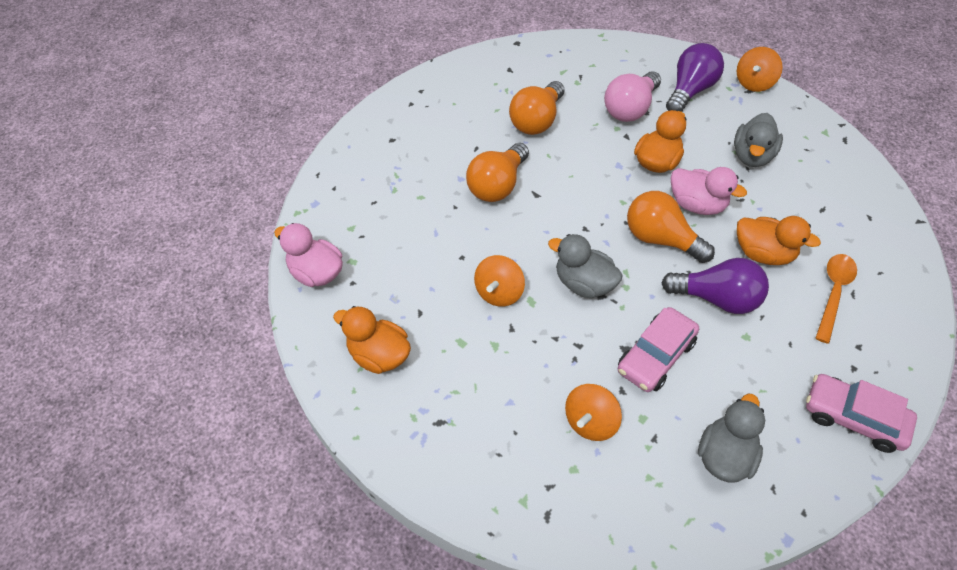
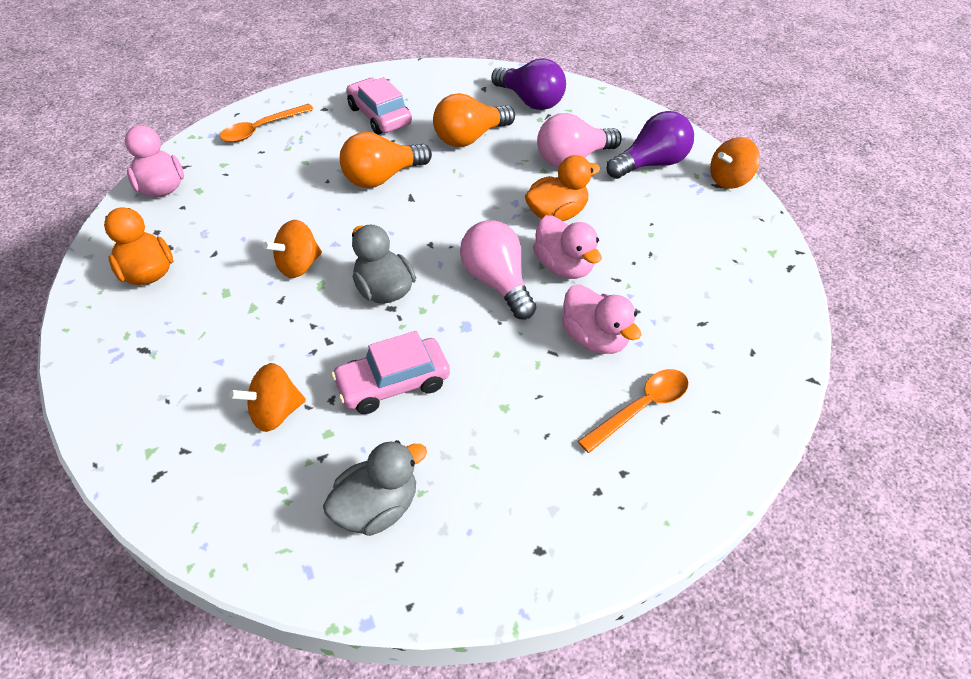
camera: 25 degrees right, 5 degrees down
orange light bulb [627,191,715,263] -> pink light bulb [460,220,536,320]
purple light bulb [661,258,769,314] -> purple light bulb moved to [491,58,566,110]
grey duck [734,113,783,167] -> none
orange duck [737,216,821,265] -> pink duck [562,285,641,354]
pink car [806,374,917,453] -> pink car moved to [346,77,412,135]
none -> orange spoon [220,104,314,142]

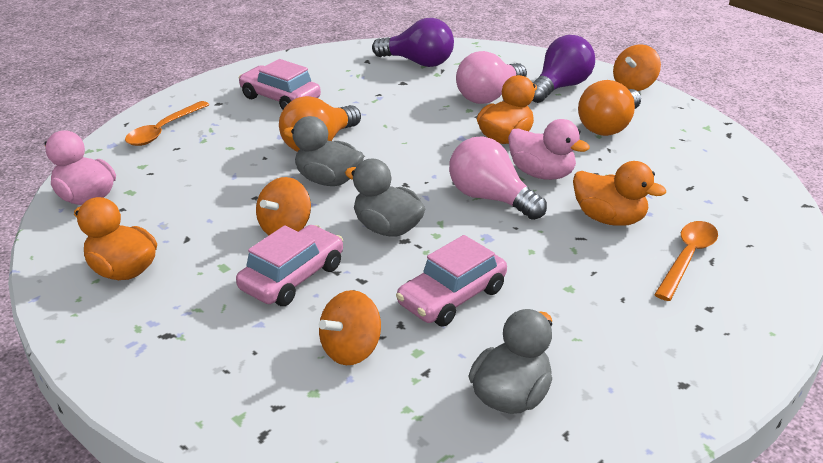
camera: 20 degrees left, 15 degrees down
orange light bulb [433,93,515,147] -> orange light bulb moved to [578,80,641,136]
pink duck [562,285,641,354] -> orange duck [573,161,666,226]
none -> pink car [236,225,343,306]
none -> grey duck [283,116,364,186]

